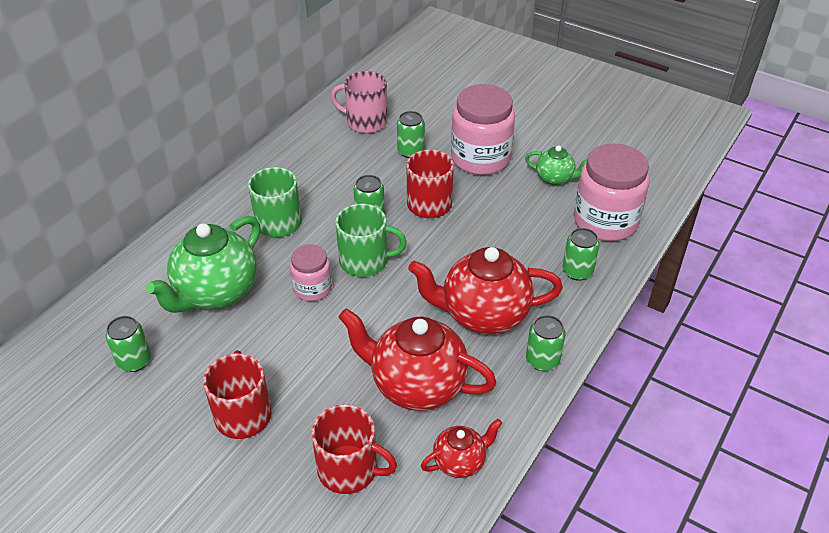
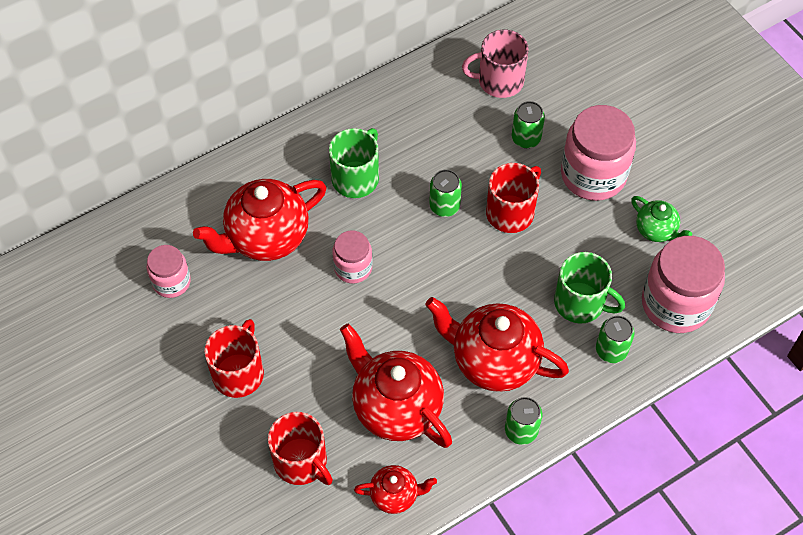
camera: 25 degrees right, 15 degrees up
green can [106,316,151,372] -> pink jar [147,245,191,298]
green teapot [145,216,260,313] -> red teapot [193,179,327,261]
pink mug [331,71,388,133] -> pink mug turned 45 degrees counterclockwise [462,30,529,98]
green mug [336,204,406,277] -> green mug moved to [554,252,625,323]

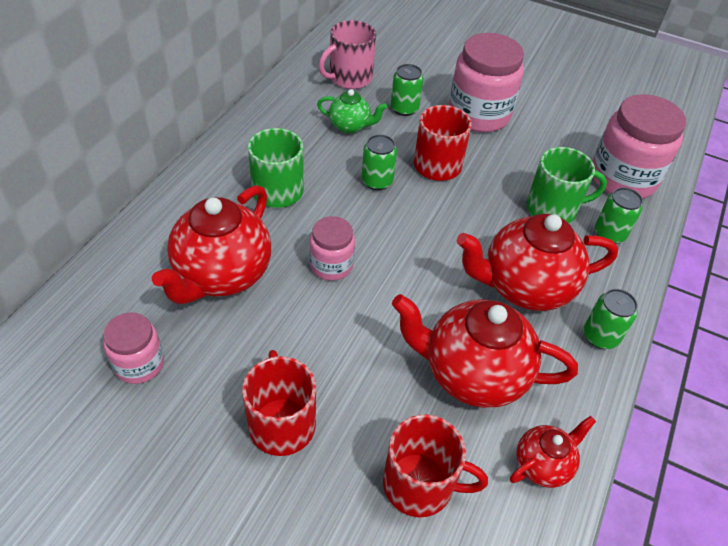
camera: 35 degrees left, 10 degrees down
green teapot [631,196,692,242] -> green teapot moved to [317,89,387,133]

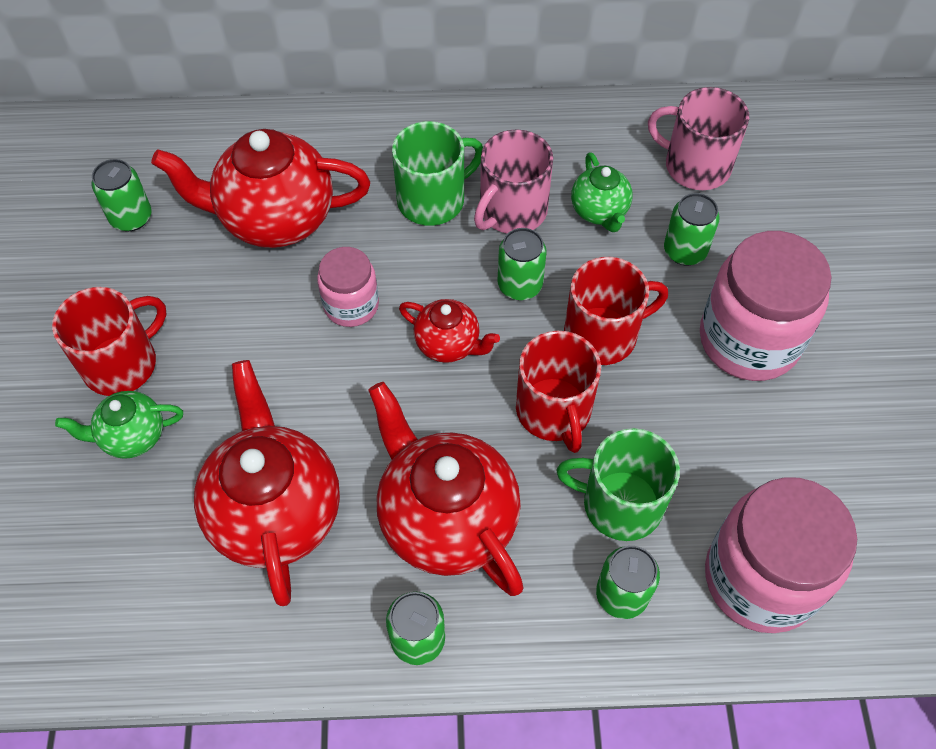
camera: 65 degrees right, 10 degrees up
pink jar [103,313,164,384] -> green can [92,159,152,231]
red mug [383,414,488,517] -> red mug moved to [516,331,601,453]
red teapot [510,416,596,488] -> red teapot moved to [399,299,500,363]
green mug [527,147,607,223] -> green mug turned 135 degrees clockwise [556,428,680,541]
none -> green teapot [55,391,183,459]
none -> pink mug [474,129,553,234]

